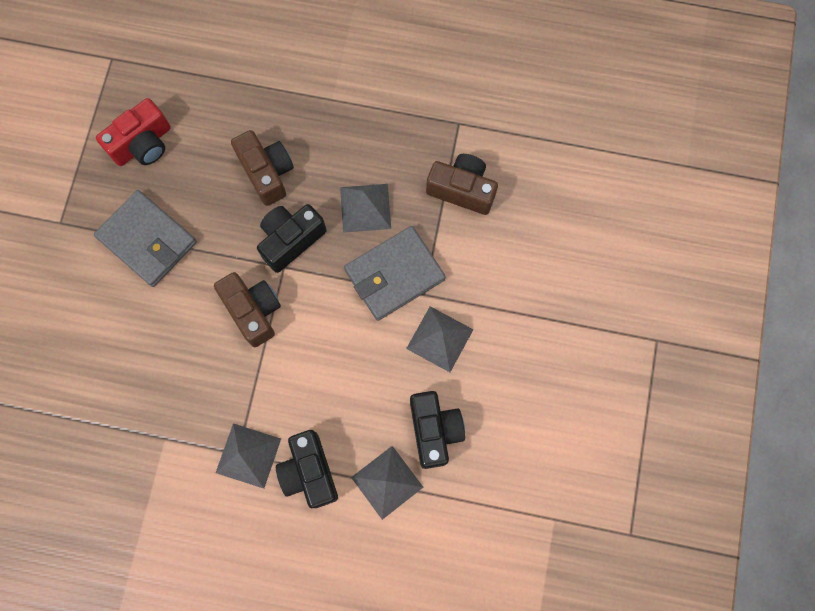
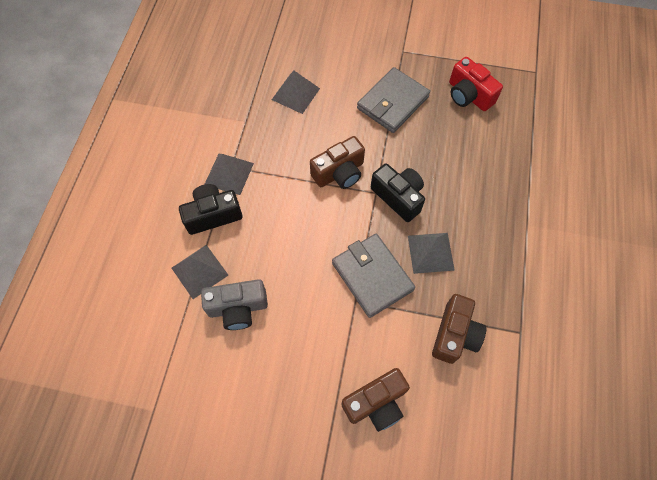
camera: 90 degrees right, 10 degrees down
brown camera [231,130,294,206] -> brown camera moved to [341,368,410,432]
grey pyramid [406,306,474,372] -> grey pyramid moved to [272,71,320,114]
black camera [410,391,465,469] -> grey camera [201,279,268,330]

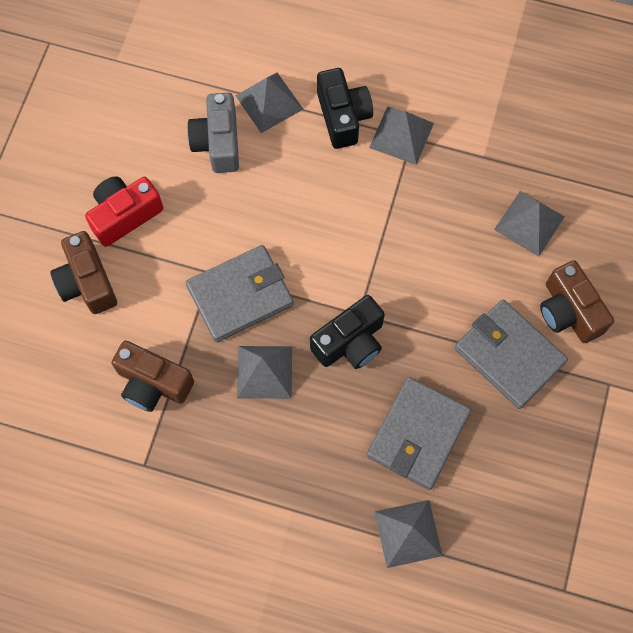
camera: 95 degrees right, 5 degrees up
brown camera [310,136,365,189] -> brown camera moved to [540,260,614,343]
red camera [449,57,503,111] -> red camera moved to [85,176,164,247]
none -> grey wallet [367,377,471,490]
none -> grey pyramid [374,500,443,568]

